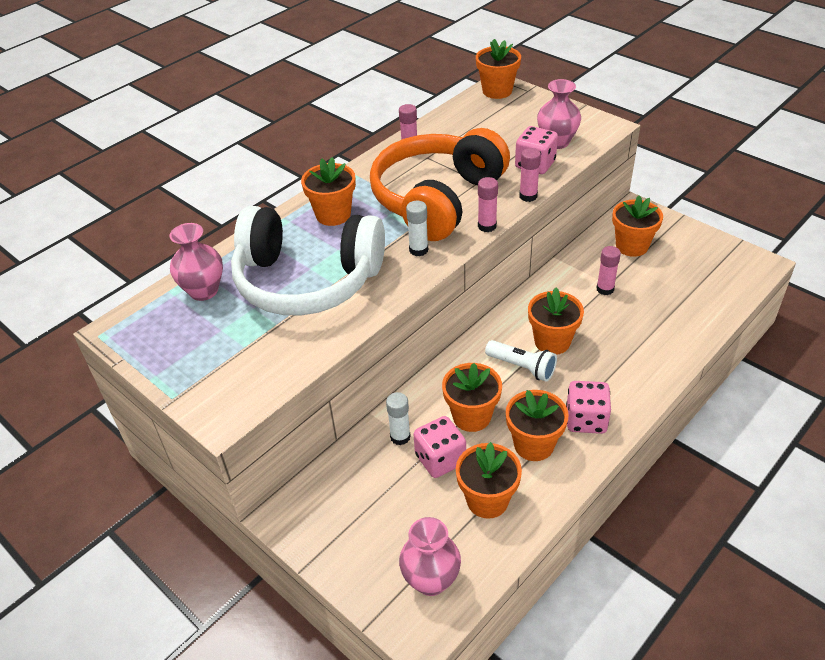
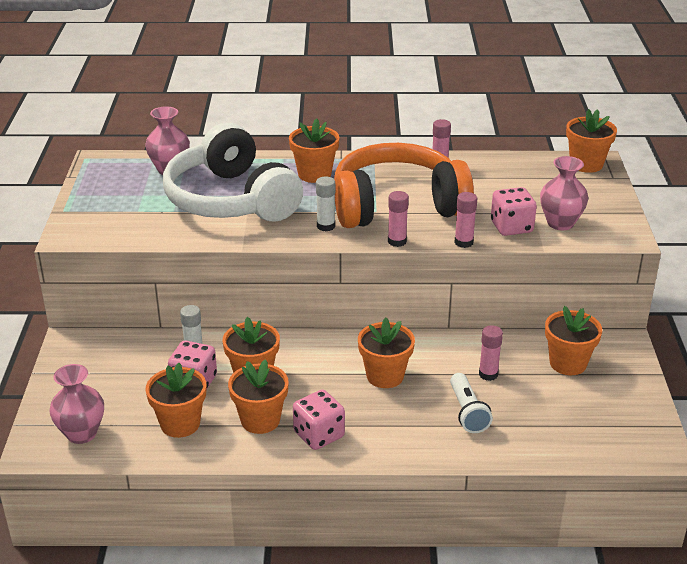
camera: 45 degrees right, 10 degrees down
white flashlight [485,340,557,382] -> white flashlight moved to [450,373,493,433]

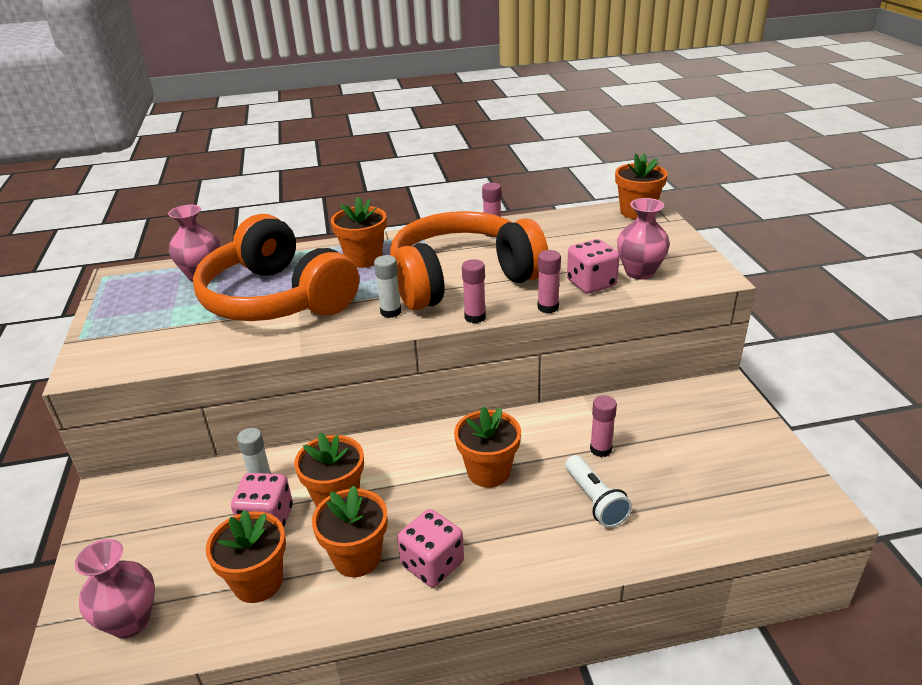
camera: 10 degrees left, 0 degrees up
white headphones [163,123,303,222] -> orange headphones [193,214,359,321]
orange flower pot [545,306,602,375] -> none

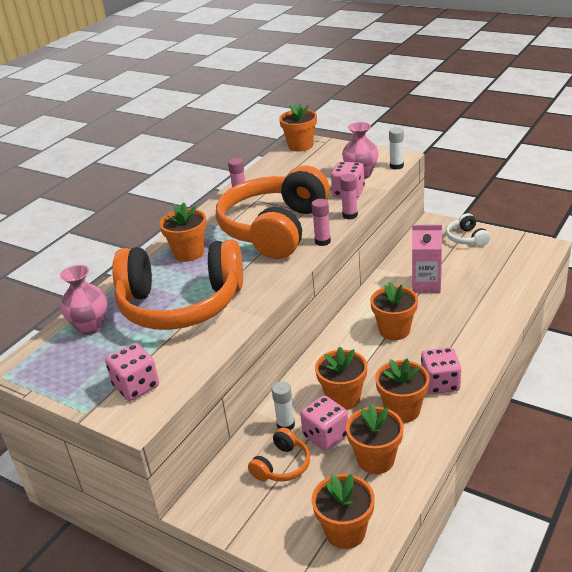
camera: 45 degrees left, 0 degrees up
pink vase [75,539,155,638] -> orange flower pot [312,474,375,549]
white glue stick [374,255,401,318] -> white glue stick moved to [389,127,404,170]
white flashlight [565,455,632,528] -> none
pink glue stick [590,395,617,457] -> pink carton [412,224,442,293]
none -> pink dice [105,343,159,401]
none -> orange headphones [248,428,310,482]
none -> white headphones [446,213,490,247]

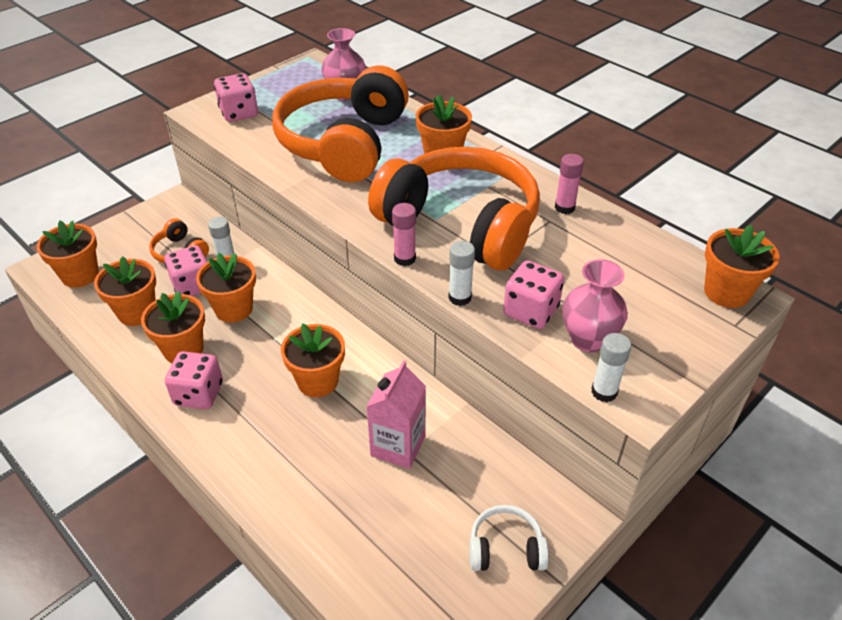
camera: 100 degrees right, 10 degrees up
pink glue stick [340,174,358,220] -> white glue stick [448,241,475,306]

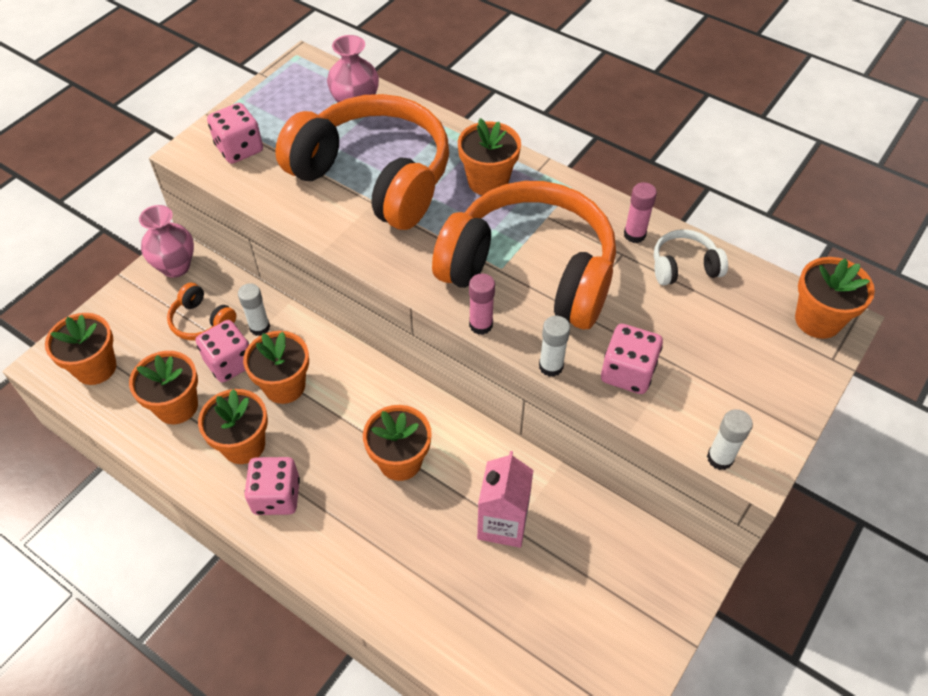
camera: 10 degrees left, 10 degrees up
orange headphones [272,66,409,182] -> orange headphones turned 120 degrees clockwise [275,94,449,230]
white headphones [469,505,549,571] -> white headphones moved to [654,229,728,285]
pink vase [562,259,628,352] -> pink vase moved to [139,205,194,278]

